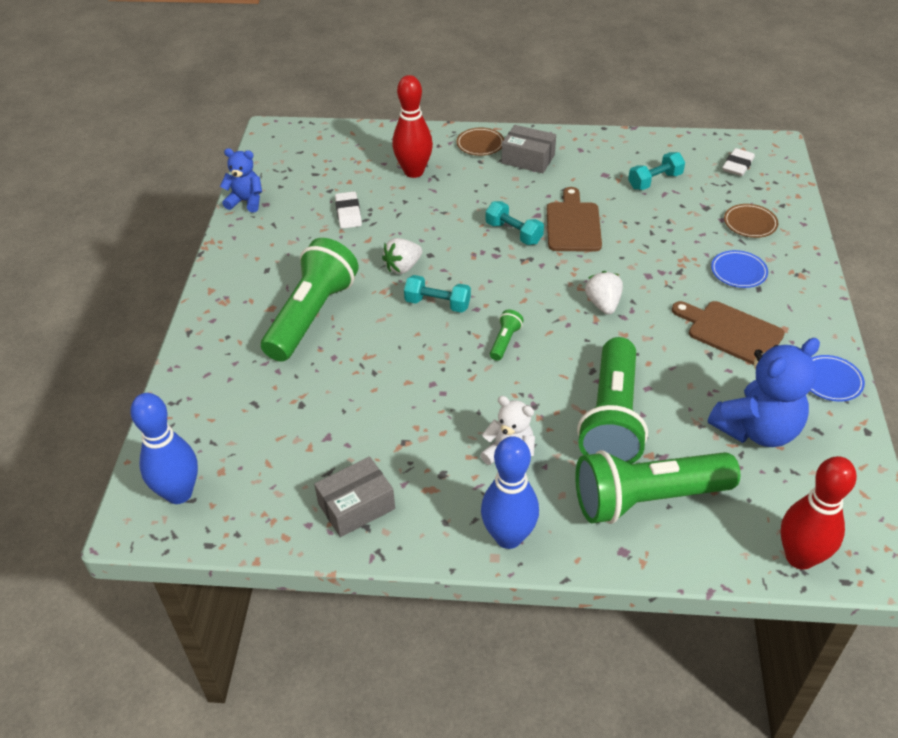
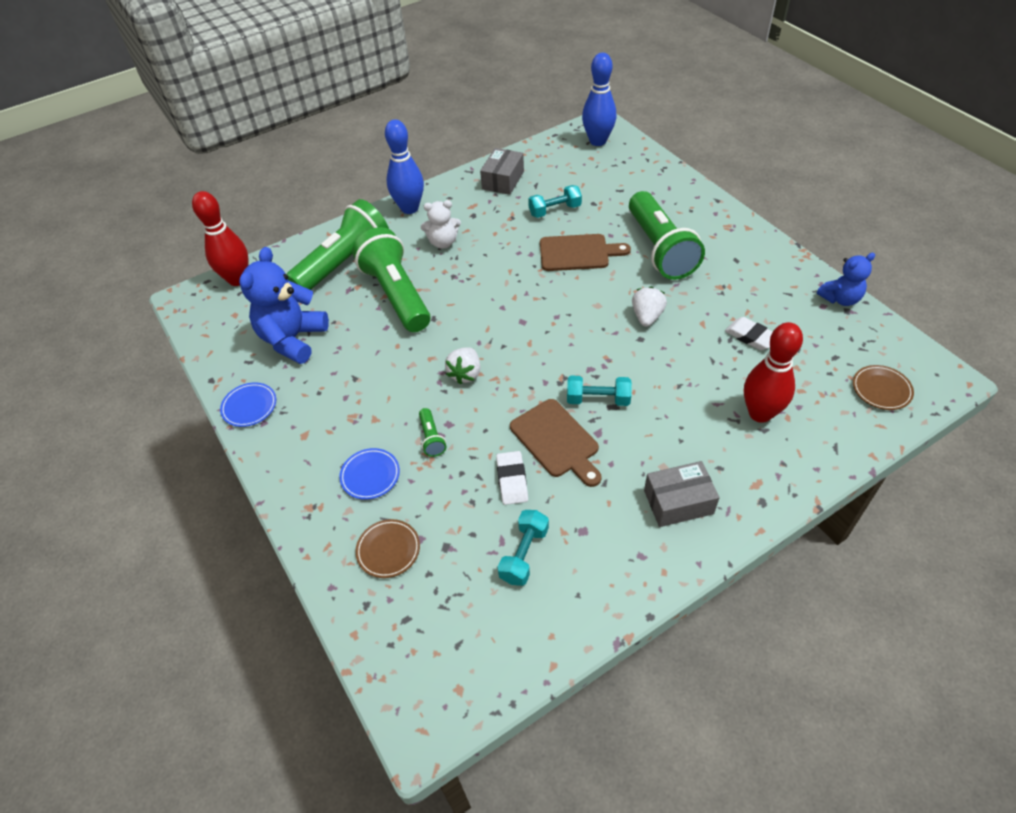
camera: 145 degrees right, 5 degrees up
turquoise dumbbell [404,275,471,313] -> turquoise dumbbell moved to [528,185,582,218]
brown plate [457,127,504,156] -> brown plate moved to [853,365,914,410]
green flashlight [490,310,524,361] -> green flashlight moved to [419,408,446,457]
white strawberry [585,271,623,315] -> white strawberry turned 60 degrees clockwise [445,347,480,385]
brown cutting board [672,301,785,365] -> brown cutting board moved to [540,234,631,271]
white eraser [722,148,755,176] -> white eraser moved to [496,451,528,505]

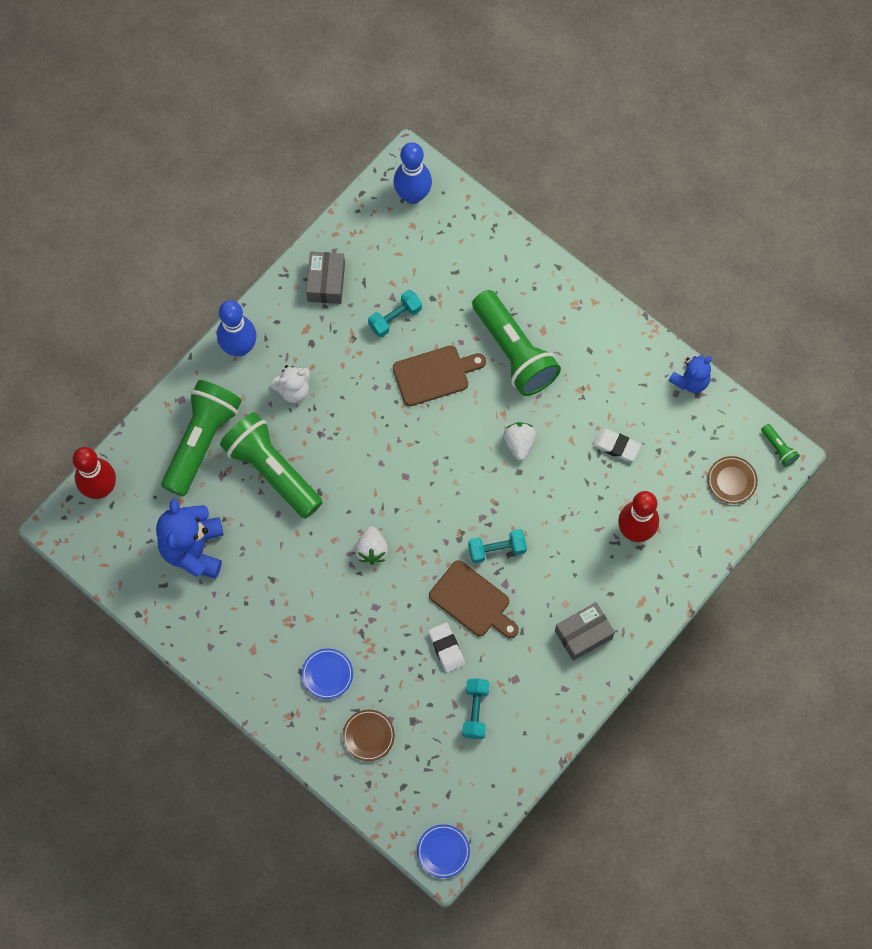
camera: 20 degrees left, 20 degrees up
blue plate [220,382,276,427] -> blue plate moved to [417,824,470,878]
green flashlight [419,408,446,457] -> green flashlight moved to [761,424,800,467]

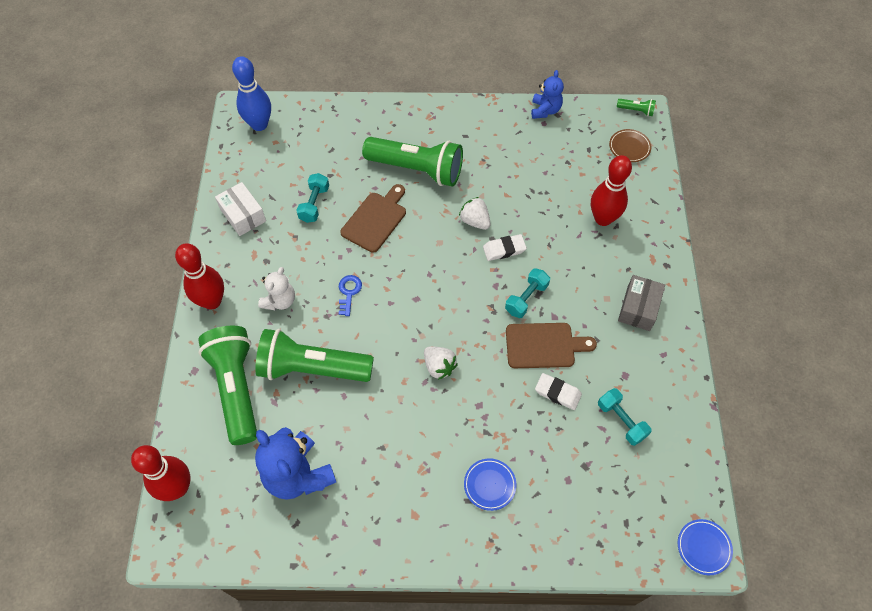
camera: 40 degrees left, 10 degrees down
blue bowling pin [217,300,257,357] -> red bowling pin [175,243,224,310]
grey box [306,251,345,304] -> white box [215,182,266,236]
brown plate [343,710,395,761] -> none
white eraser [593,429,641,461] -> white eraser moved to [483,234,527,261]
none -> blue key [339,275,362,316]

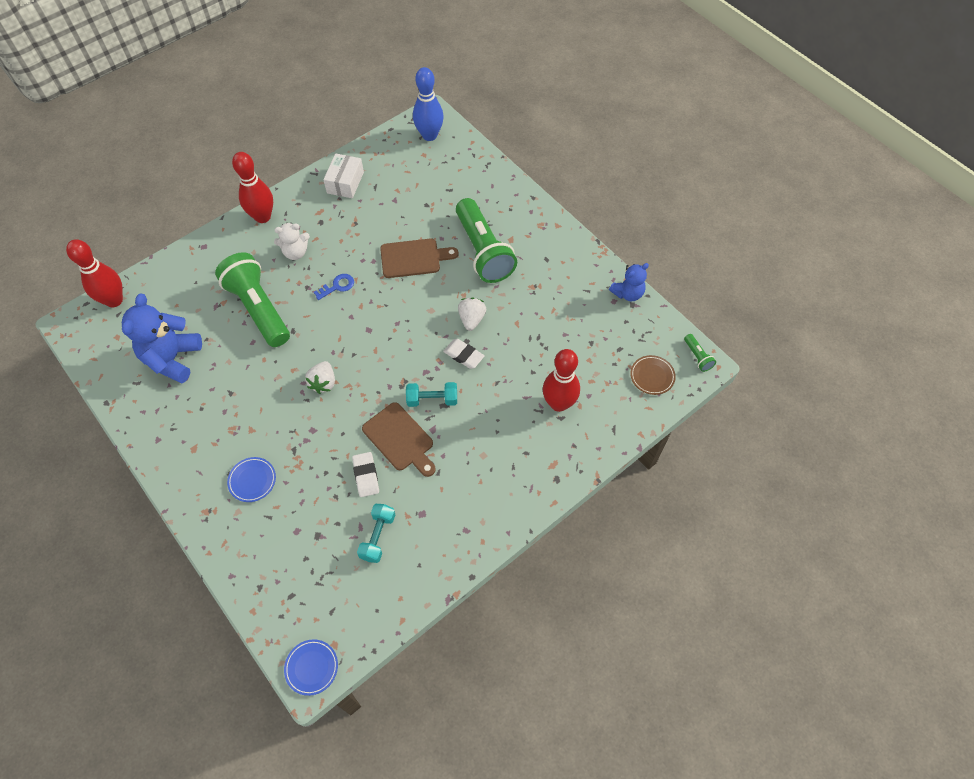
camera: 50 degrees right, 0 degrees up
green flashlight [198,326,257,445] -> none
turquoise dumbbell [296,173,329,223] -> none
grey box [618,275,665,331] -> none

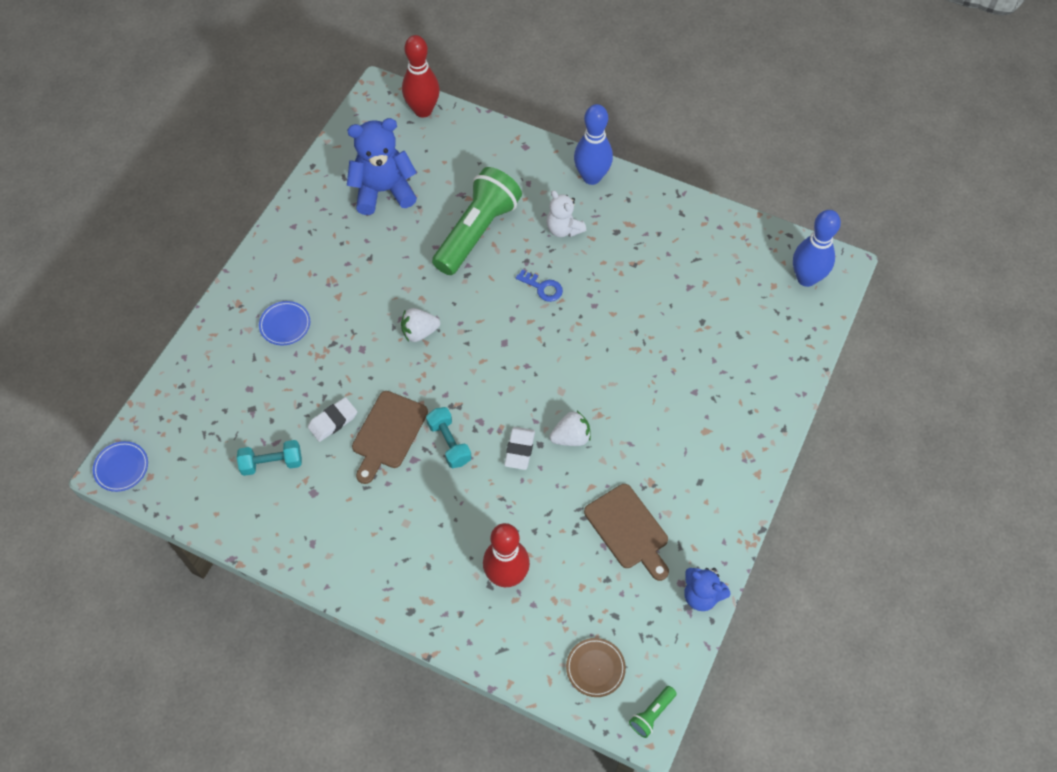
camera: 65 degrees right, 0 degrees up
red bowling pin [232,152,273,223] -> blue bowling pin [574,104,613,185]
white box [323,153,364,198] -> none
brown cutting board [380,238,459,278] -> brown cutting board moved to [584,484,669,581]
green flashlight [456,198,517,283] -> none

